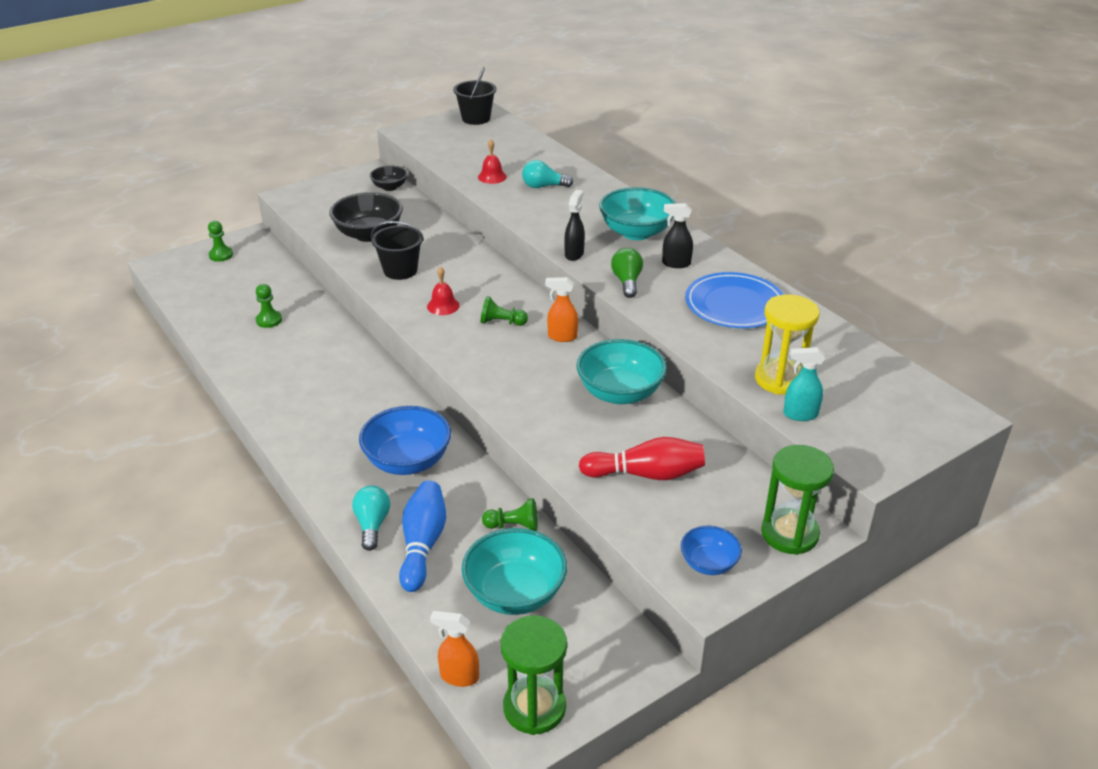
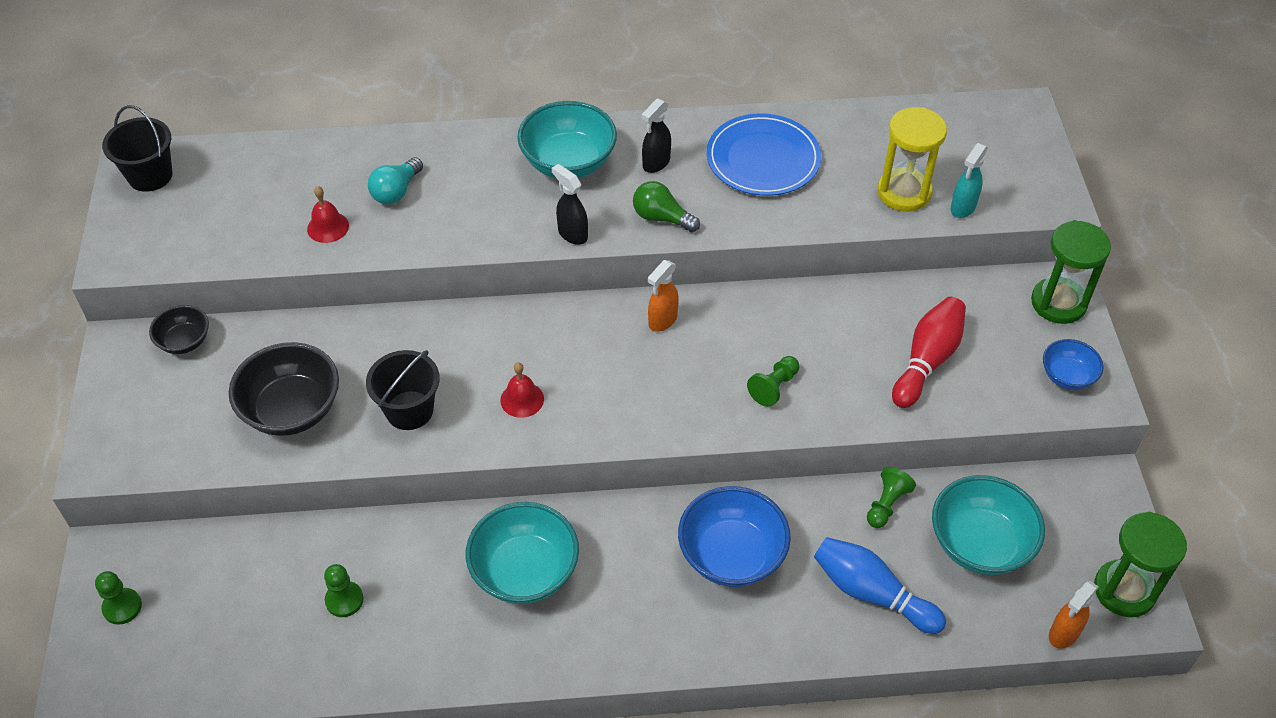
camera: 60 degrees left, 15 degrees up
turquoise light bulb [352,486,390,551] -> none
green pawn [480,296,528,326] -> green pawn moved to [747,356,799,407]
turquoise bowl [576,339,667,404] -> turquoise bowl moved to [466,502,579,604]

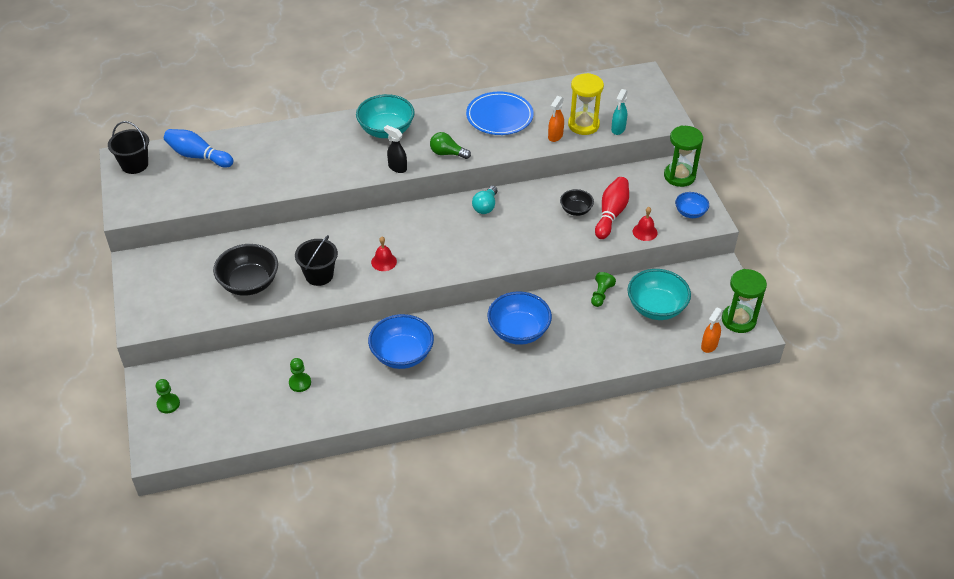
camera: 10 degrees left, 5 degrees down
black bowl [149,305,209,354] -> black bowl moved to [560,189,594,216]
red bell [307,186,349,243] -> red bell moved to [633,207,658,241]
turquoise light bulb [368,157,423,204] -> turquoise light bulb moved to [472,186,497,214]
turquoise bowl [466,502,579,604] -> blue bowl [368,314,434,369]
black spray bottle [641,98,671,173] -> none
orange spray bottle [648,260,679,332] -> orange spray bottle moved to [548,96,564,142]
green pawn [747,356,799,407] -> none
blue bowling pin [814,537,946,634] -> blue bowling pin moved to [164,129,233,168]

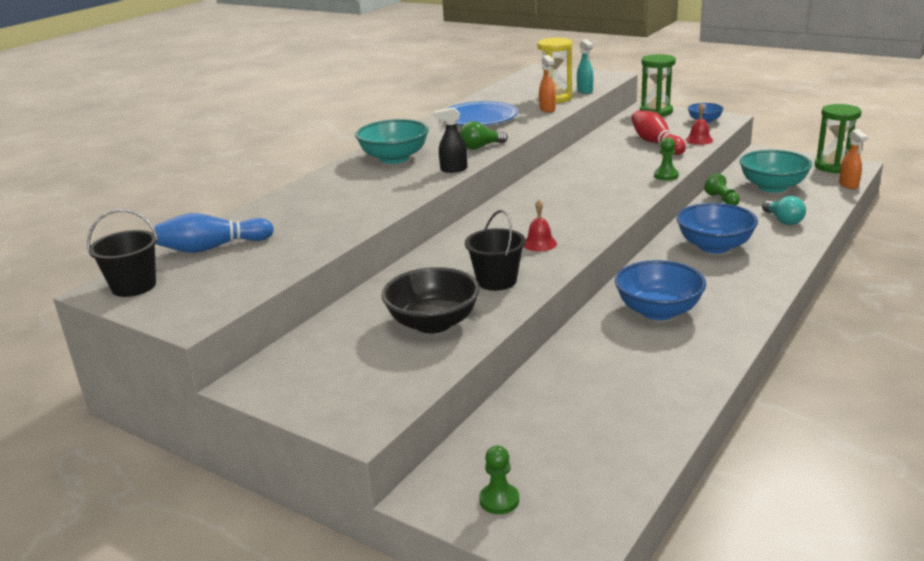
camera: 40 degrees left, 20 degrees down
green pawn [289,358,311,392] -> green pawn moved to [654,138,679,180]
turquoise light bulb [472,186,497,214] -> turquoise light bulb moved to [762,196,806,225]
black bowl [560,189,594,216] -> none

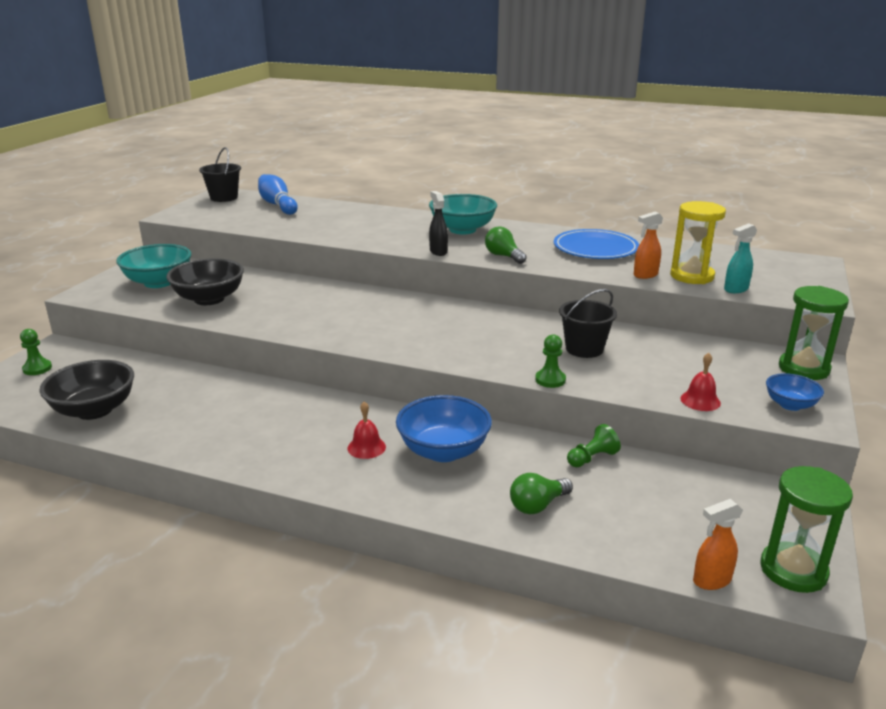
camera: 75 degrees right, 0 degrees up
black bucket [465,210,526,291] -> black bucket moved to [559,289,617,358]
red bell [524,200,557,251] -> red bell moved to [347,401,386,459]
blue bowl [615,260,706,320] -> none
red bowling pin [631,110,686,155] -> none
turquoise bowl [740,150,812,192] -> turquoise bowl moved to [116,244,191,288]
turquoise light bulb [762,196,806,225] -> green light bulb [510,473,573,514]
none -> black bowl [39,360,134,420]

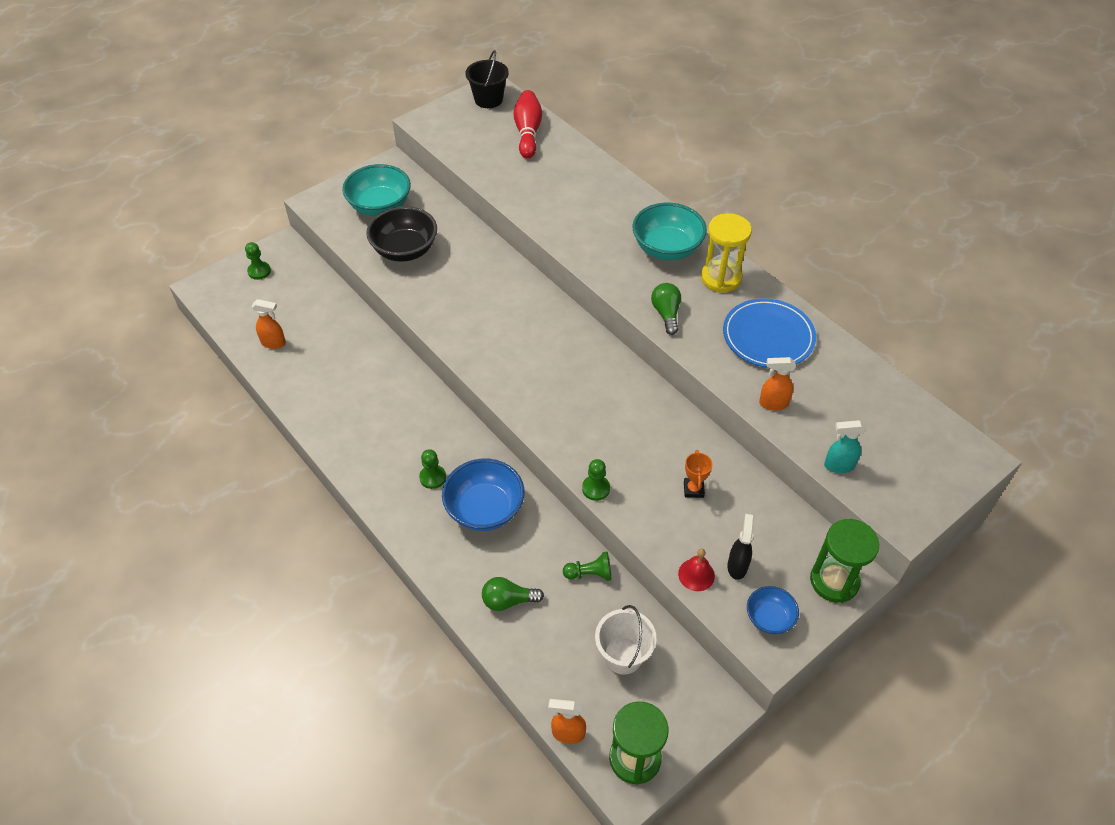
camera: 30 degrees right, 25 degrees up
black bowl [39,360,134,420] -> orange spray bottle [251,299,286,349]
blue bowling pin [258,174,298,215] -> red bowling pin [513,90,542,159]
red bell [347,401,386,459] -> green pawn [419,449,446,489]
black spray bottle [429,191,448,256] -> black spray bottle moved to [727,514,754,580]
black bucket [559,289,617,358] -> none
yellow hourglass [670,201,726,284] -> yellow hourglass moved to [701,213,752,293]
none -> white bucket [595,605,656,675]
none -> orange trophy [684,450,713,498]

